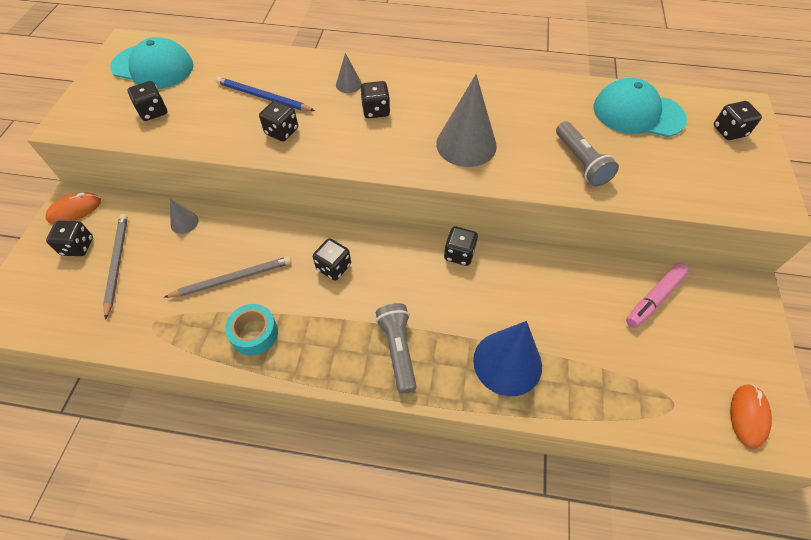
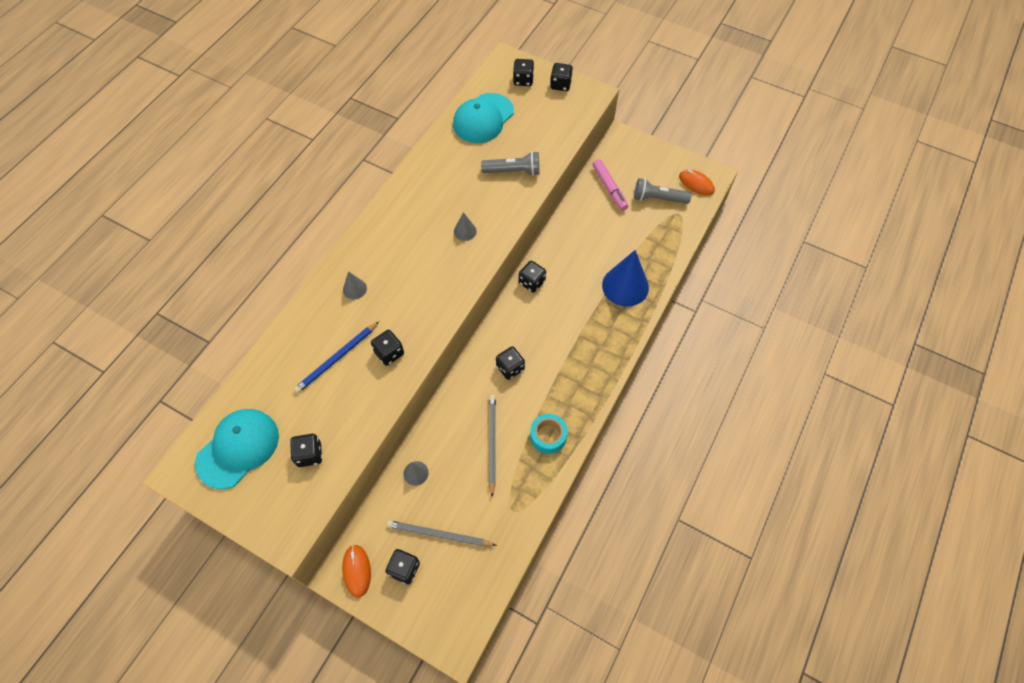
camera: 70 degrees left, 5 degrees up
black dice [360,81,390,118] -> black dice moved to [550,63,573,91]
grey flashlight [376,303,417,393] -> grey flashlight moved to [634,178,692,204]
grey cone [436,74,497,167] -> grey cone [454,212,477,241], size x0.47

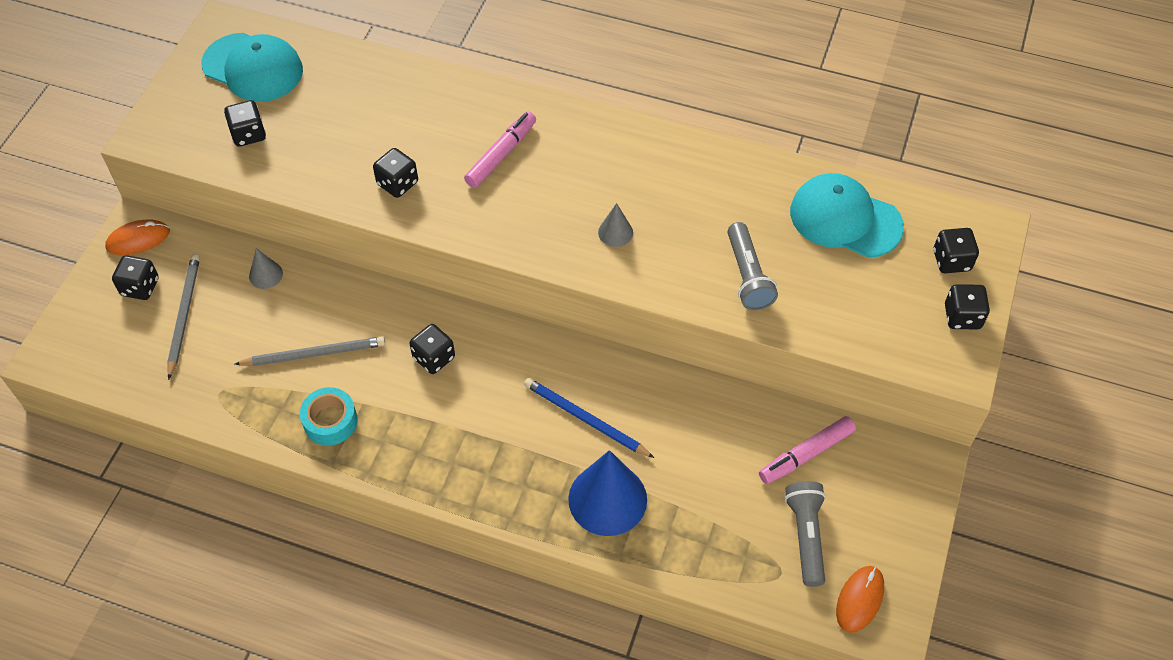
camera: 80 degrees right, 5 degrees down
blue pencil [294,322,379,393] -> blue pencil moved to [524,378,654,458]
grey cone [343,271,367,299] -> none
black dice [519,261,546,293] -> none
none -> pink marker [464,111,536,188]

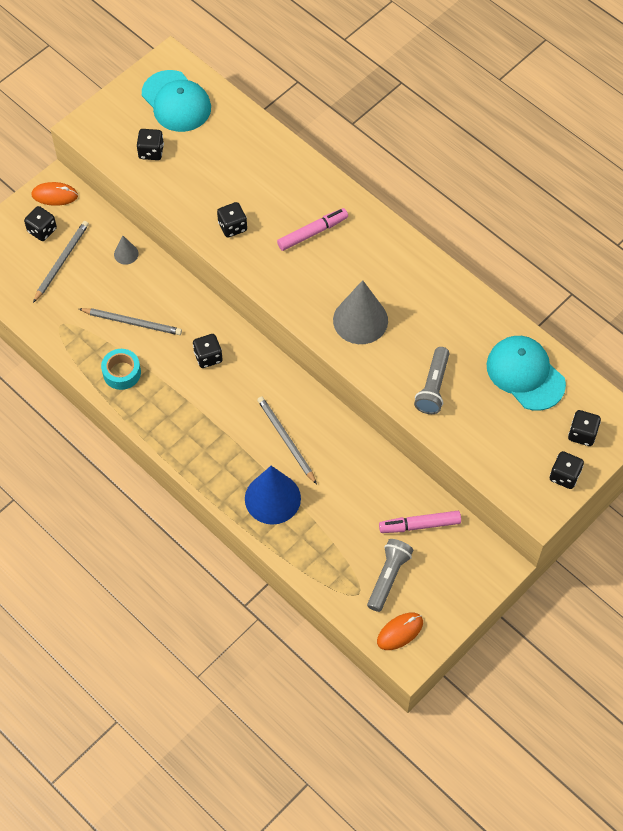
camera: 25 degrees right, 5 degrees up
blue pencil [524,378,654,458] -> grey pencil [257,396,317,484]
grey cone [598,203,633,247] -> grey cone [333,280,388,344], size x2.11

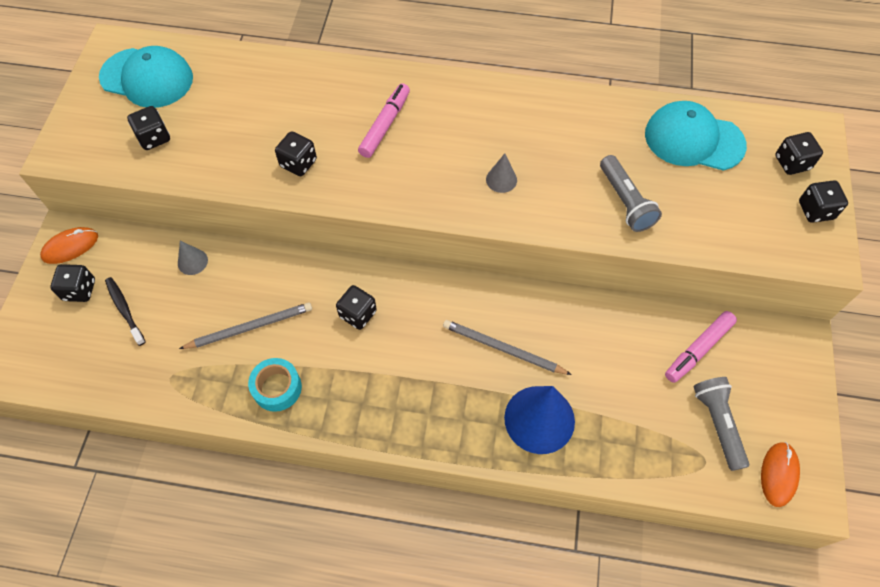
camera: 35 degrees left, 0 degrees up
grey pencil [33,221,89,303] -> black toothbrush [105,277,146,346]
grey cone [333,280,388,344] -> grey cone [486,153,517,193], size x0.47

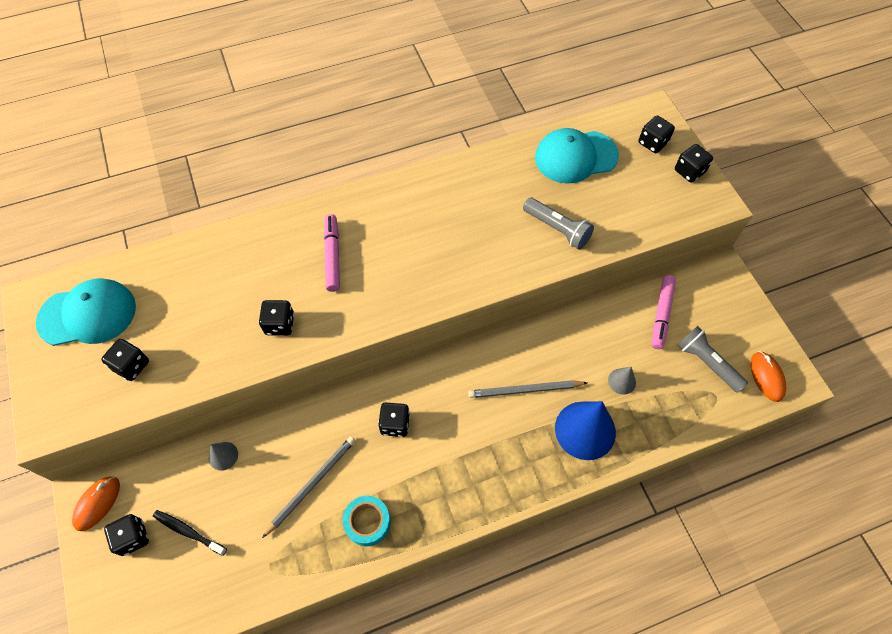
camera: 30 degrees left, 0 degrees up
grey cone [486,153,517,193] -> grey cone moved to [608,367,636,395]

